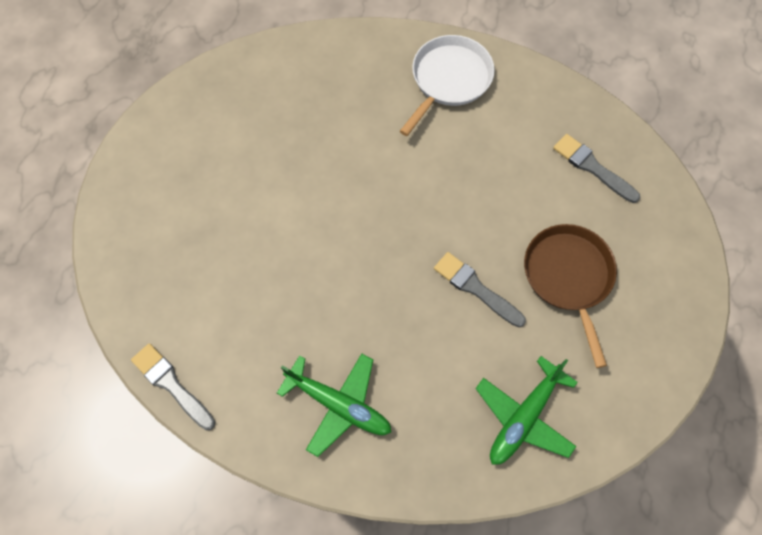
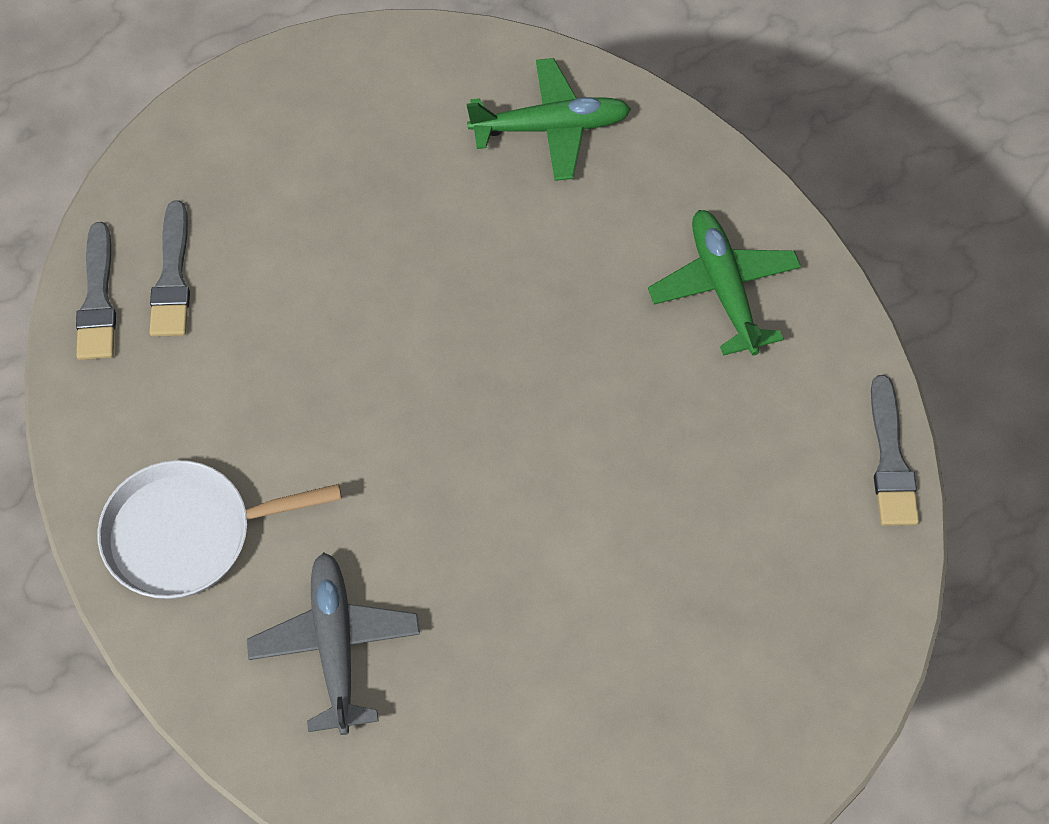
camera: 135 degrees left, 5 degrees down
grey brush [434,252,526,327] -> grey brush moved to [76,222,116,360]
brown pan [524,224,617,368] -> none
none -> grey plane [247,553,420,735]

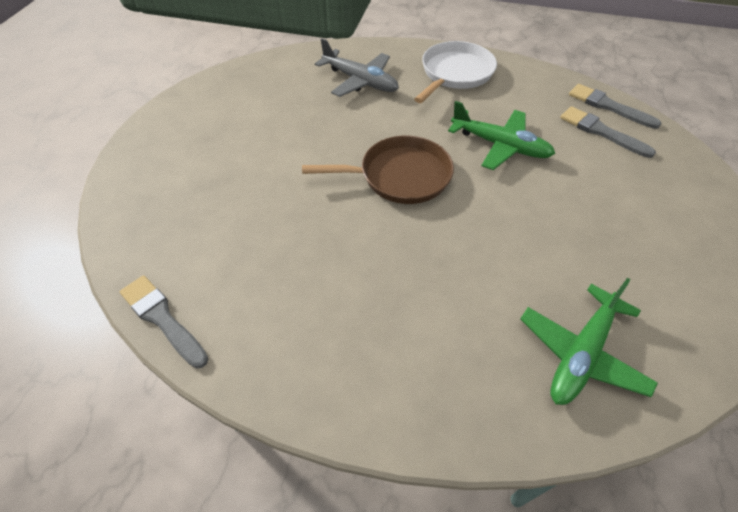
camera: 135 degrees right, 10 degrees down
green plane [648,210,801,356] -> green plane moved to [448,101,555,170]
none -> brown pan [302,136,454,204]

